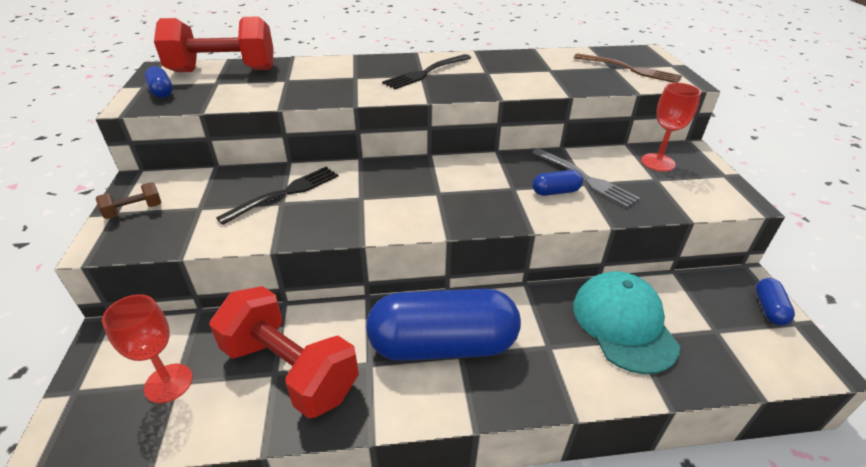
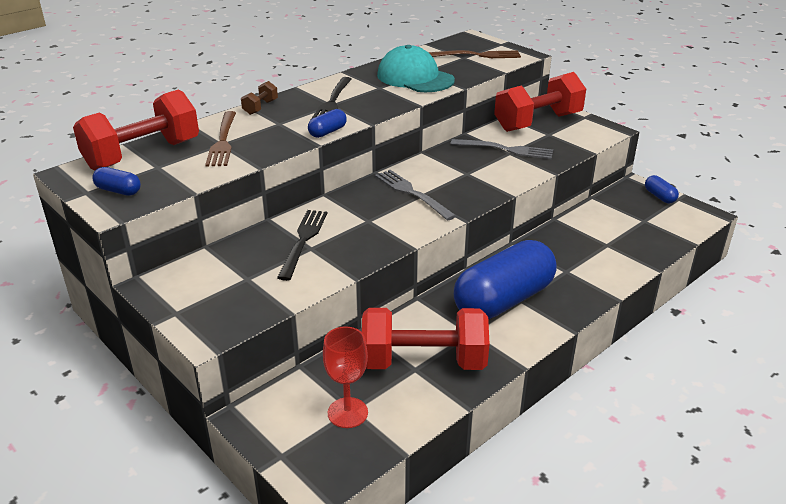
camera: 35 degrees left, 5 degrees down
brown dumbbell [96,182,161,219] -> brown dumbbell moved to [241,81,278,115]
blue capsule [533,170,583,196] -> blue capsule moved to [308,109,347,138]
turquoise cap [573,271,680,374] -> turquoise cap moved to [377,45,455,92]
red goblet [641,82,701,172] -> red dumbbell [494,72,586,132]
none -> brown fork [205,111,236,166]
none -> grey fork [375,170,456,221]

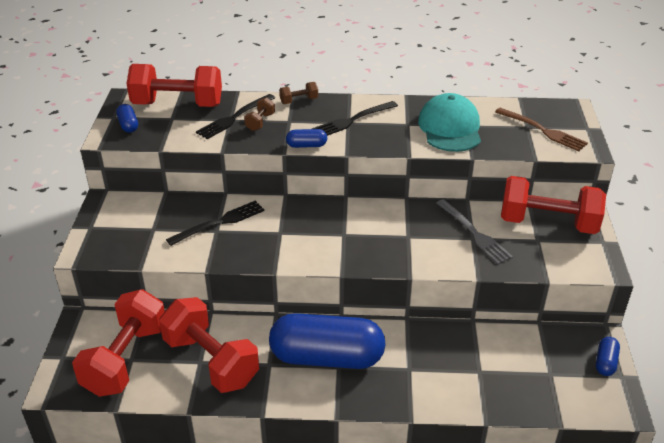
camera: 45 degrees right, 5 degrees up
brown fork [205,111,236,166] -> black fork [196,94,275,139]
red goblet [323,326,368,428] -> red dumbbell [72,289,165,397]
grey fork [375,170,456,221] -> none
none -> brown dumbbell [244,97,275,131]

